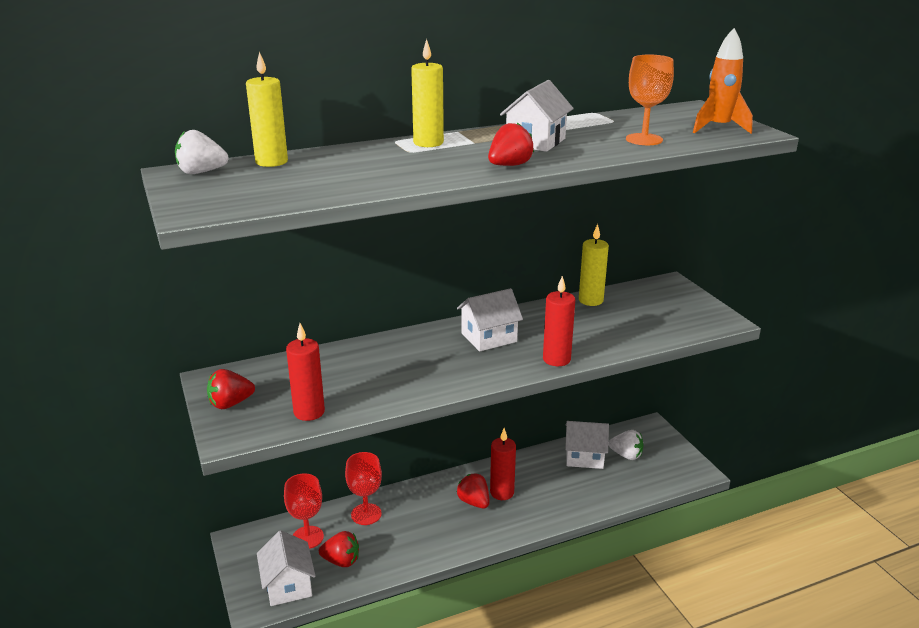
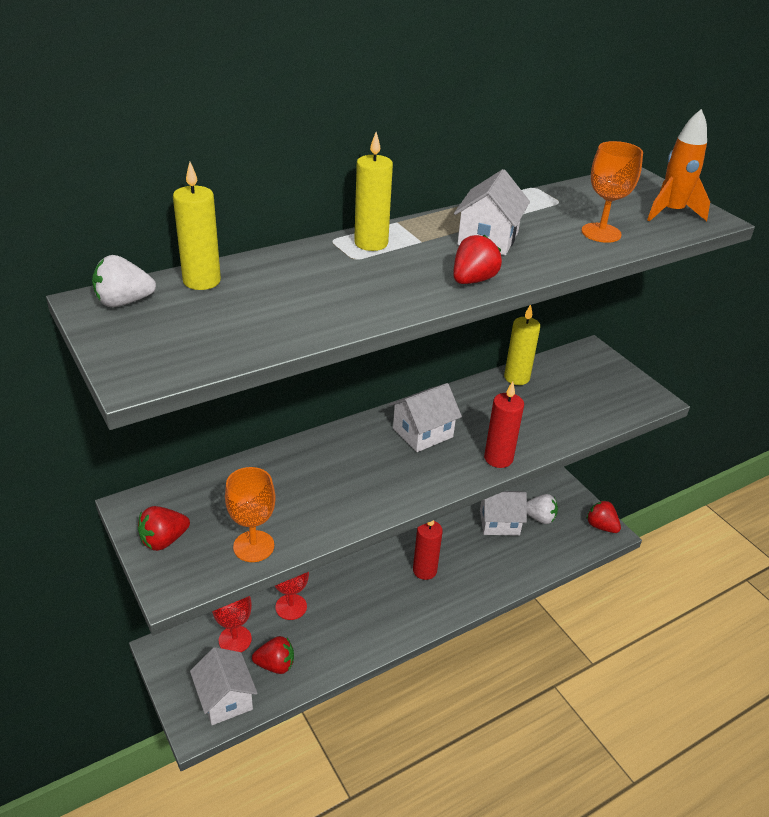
camera: 10 degrees left, 10 degrees up
red candle [286,323,325,421] -> orange goblet [225,467,276,562]
red strawberry [457,474,490,509] -> red strawberry moved to [587,500,621,533]

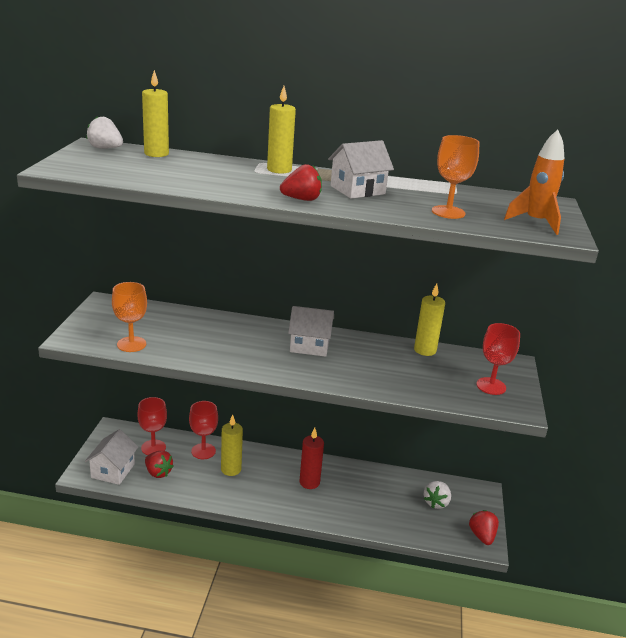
camera: 40 degrees right, 10 degrees down
red strawberry [138,506,190,551] -> none
white house [480,491,527,536] -> none
red candle [484,381,524,468] -> none
white strawberry [527,494,558,524] -> white strawberry turned 60 degrees clockwise [424,481,451,509]
none -> yellow candle [221,414,243,476]
none -> red goblet [476,323,520,395]

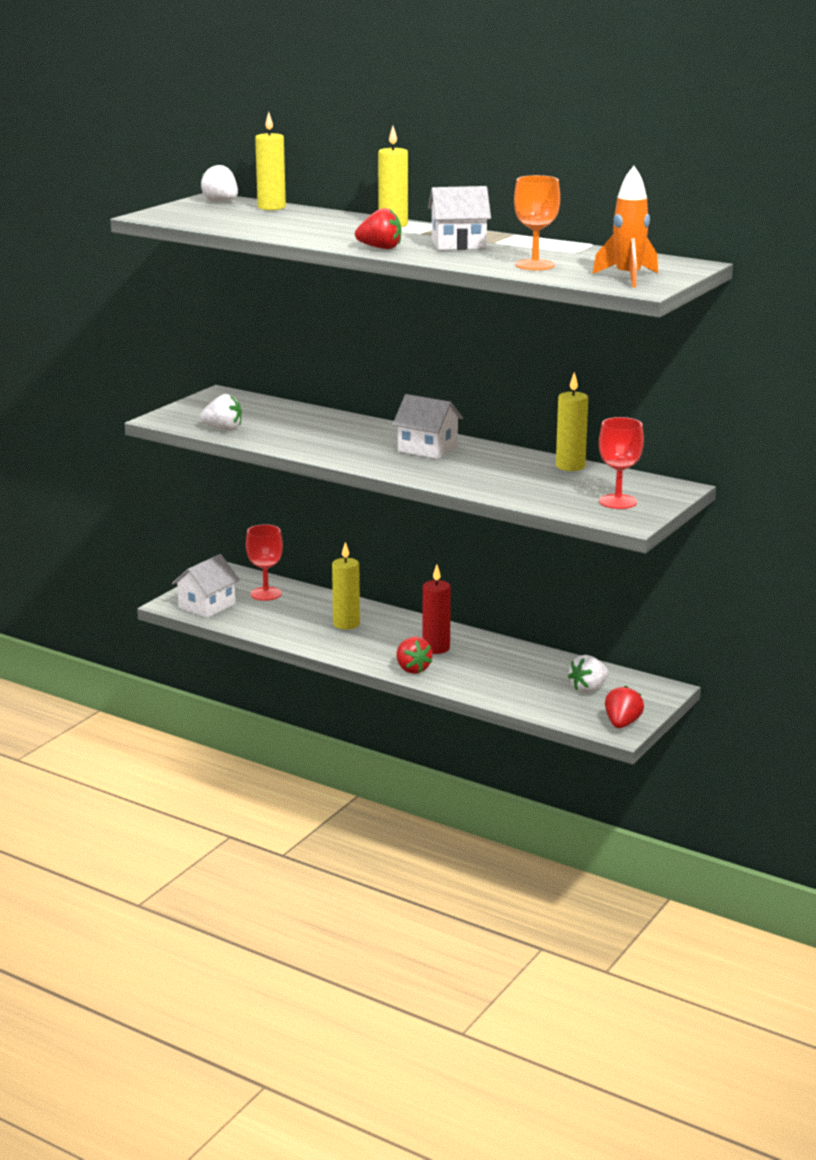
camera: 25 degrees right, 5 degrees down
orange goblet [112,282,147,352] -> white strawberry [200,394,242,430]
red strawberry [145,451,174,478] -> red strawberry moved to [397,637,432,674]
red goblet [189,401,218,459] -> none

